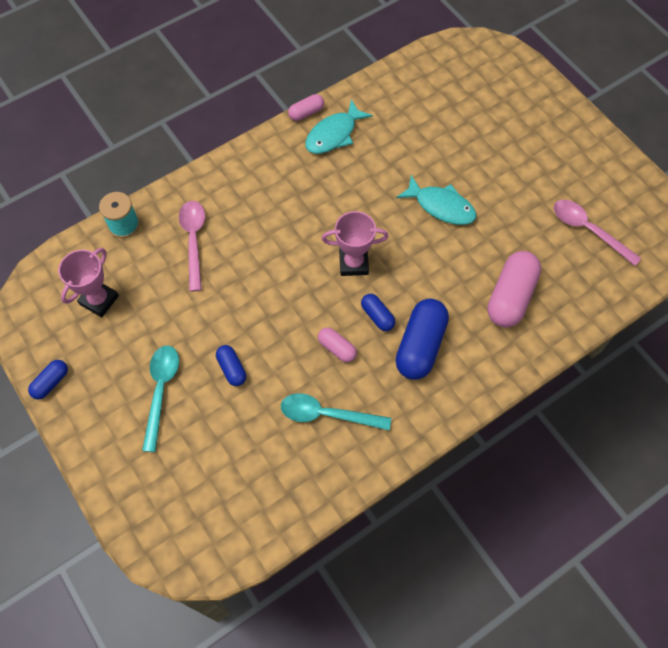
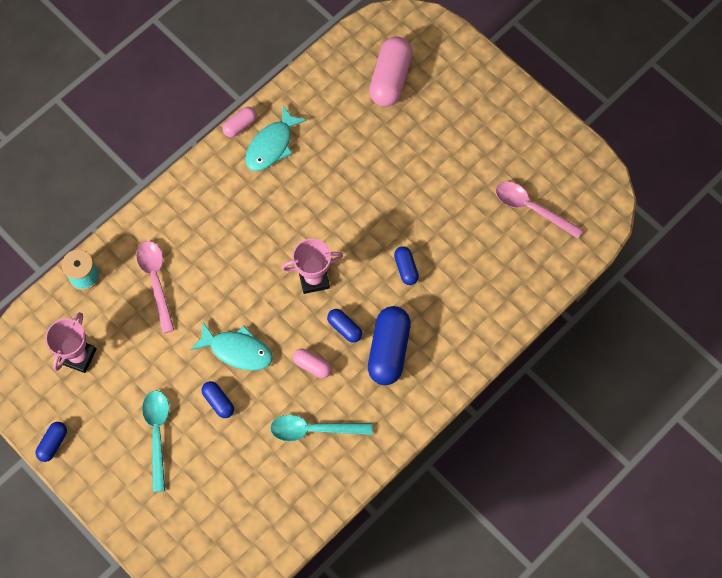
camera: 10 degrees left, 5 degrees up
turquoise fish [396,175,477,225] -> turquoise fish moved to [190,321,273,371]
pink capsule [487,251,541,327] -> pink capsule moved to [369,36,412,107]
none -> blue capsule [394,246,419,285]

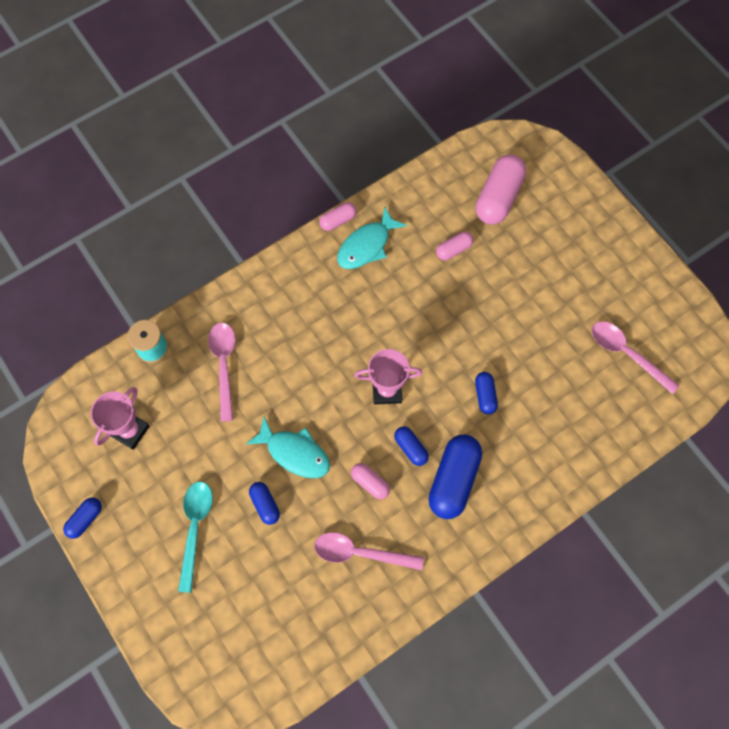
camera: 10 degrees right, 0 degrees up
turquoise spoon [270,415,373,441] -> pink spoon [314,532,424,570]
none -> pink capsule [436,231,473,260]

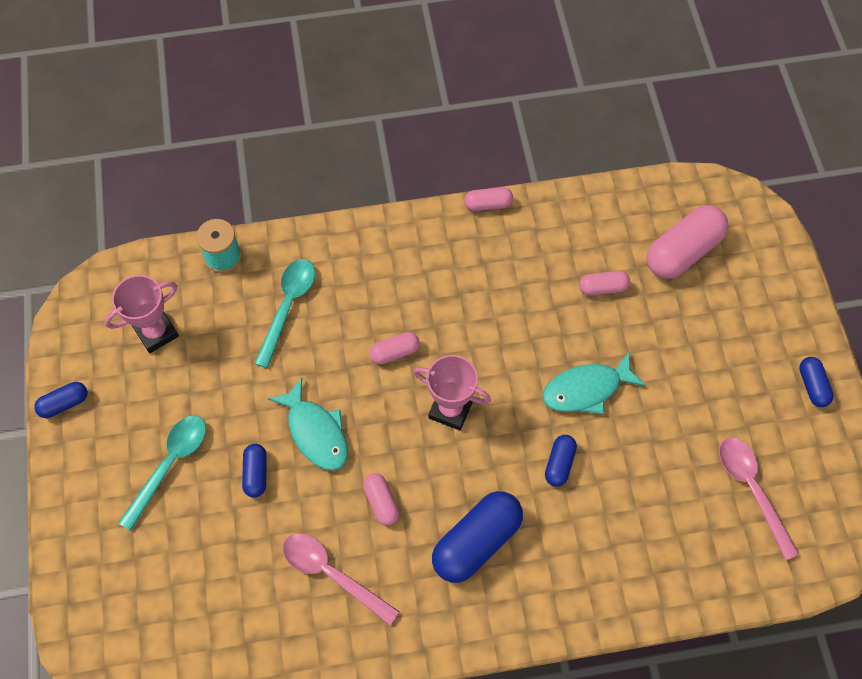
camera: 25 degrees right, 5 degrees down
pink spoon [208,323,236,422] -> turquoise spoon [254,259,315,368]
turquoise fish [337,207,407,269] -> turquoise fish moved to [542,351,646,414]
blue capsule [394,426,429,466] -> blue capsule moved to [799,357,834,407]
none -> pink capsule [369,332,420,364]

